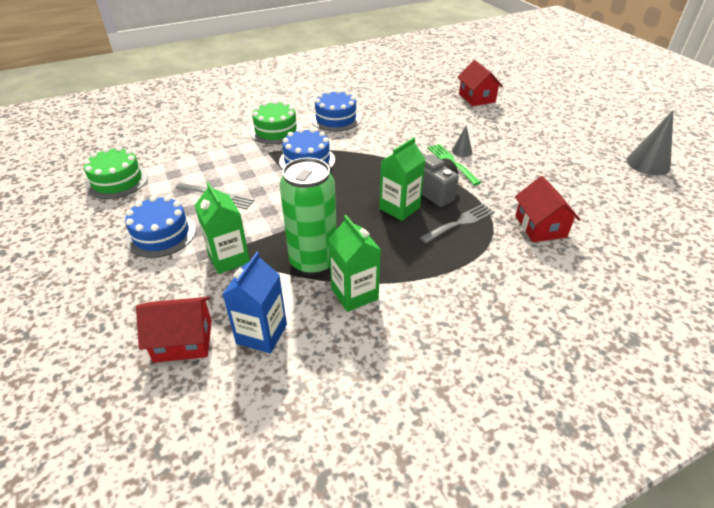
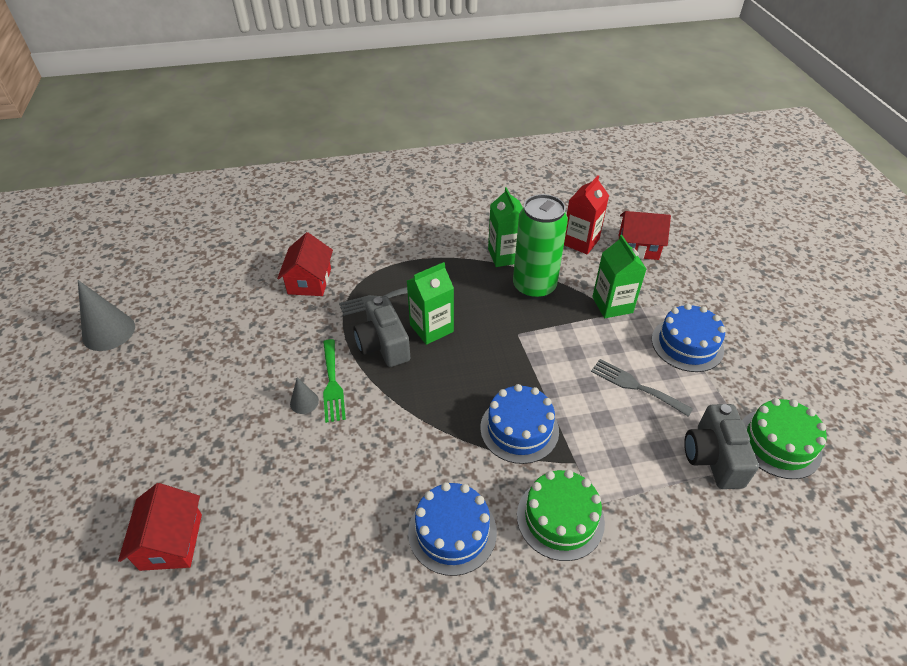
camera: 165 degrees left, 5 degrees up
blue carton [222,252,287,354] -> red carton [564,175,609,254]
none -> grey camera [684,404,759,489]

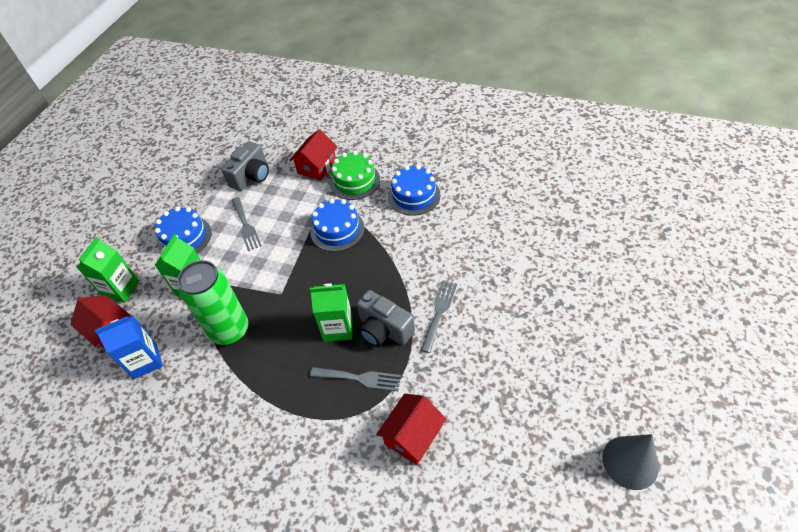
camera: 145 degrees left, 5 degrees up
red house [118,483,202,571] -> red house moved to [290,129,338,181]
grey cone [290,377,319,414] -> none
green fork [323,339,346,423] -> grey fork [421,280,457,353]
grey camera [353,296,410,367] -> grey camera turned 120 degrees clockwise [356,290,415,347]
green carton [488,187,523,267] -> green carton moved to [76,237,140,303]
red carton [564,175,609,254] -> blue carton [95,315,163,379]
green cake [743,398,827,479] -> none

